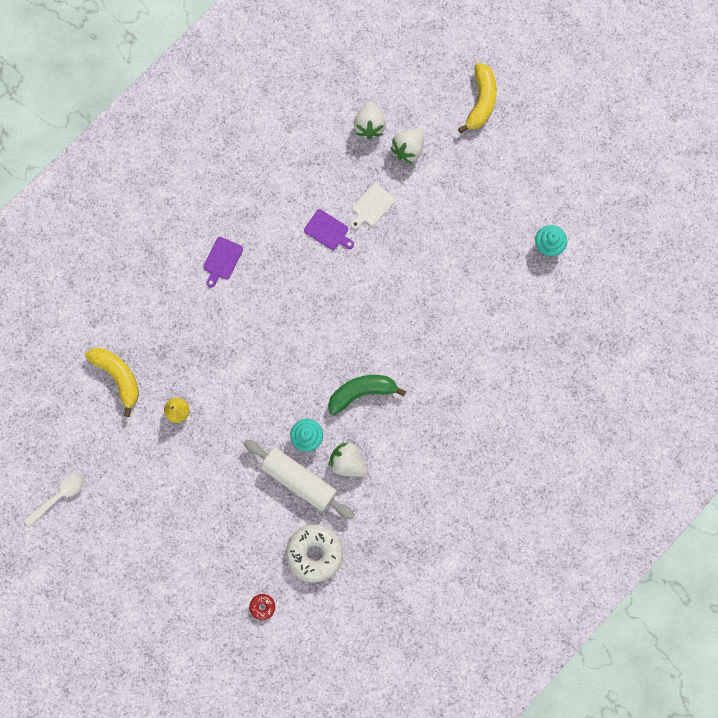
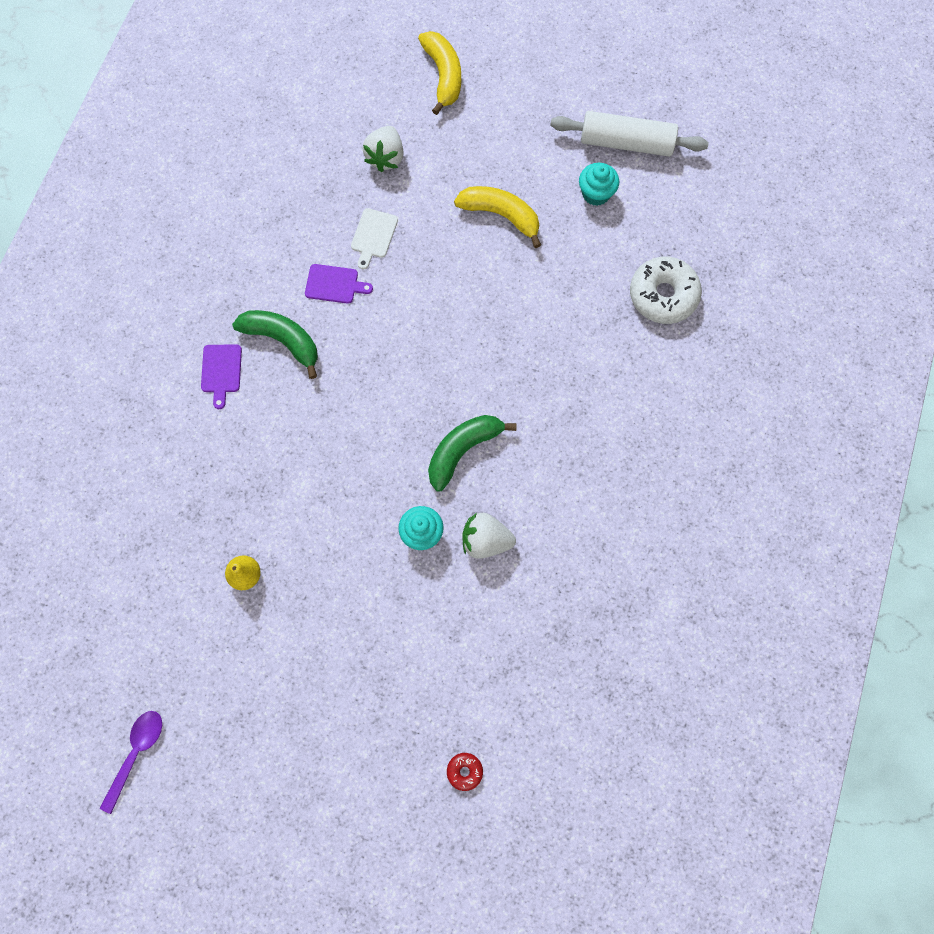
camera: 25 degrees left, 5 degrees down
white spoon [23,473,85,527] -> purple spoon [100,711,162,814]
yellow banana [85,348,139,417] -> yellow banana moved to [454,186,541,248]
white rolling pin [244,440,354,520] -> white rolling pin moved to [550,111,709,157]
white donut [286,525,343,582] -> white donut moved to [630,257,702,324]
white strawberry [354,101,386,139] -> none
none -> green banana [232,310,318,379]

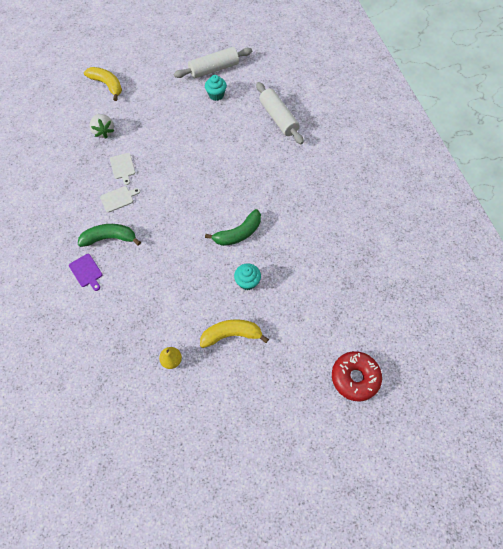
camera: 35 degrees left, 10 degrees down
purple spoon [100,711,162,814] -> none
purple cutting board [305,264,373,304] -> white cutting board [100,186,140,213]
green banana [428,415,517,492] -> green banana turned 135 degrees counterclockwise [205,209,261,246]
red donut [447,753,483,791] -> red donut [332,351,382,401], size x2.21
yellow banana [454,186,541,248] -> yellow banana moved to [200,319,269,348]
white strawberry [463,513,516,559] -> none
white donut [630,257,702,324] -> white rolling pin [256,82,304,144]

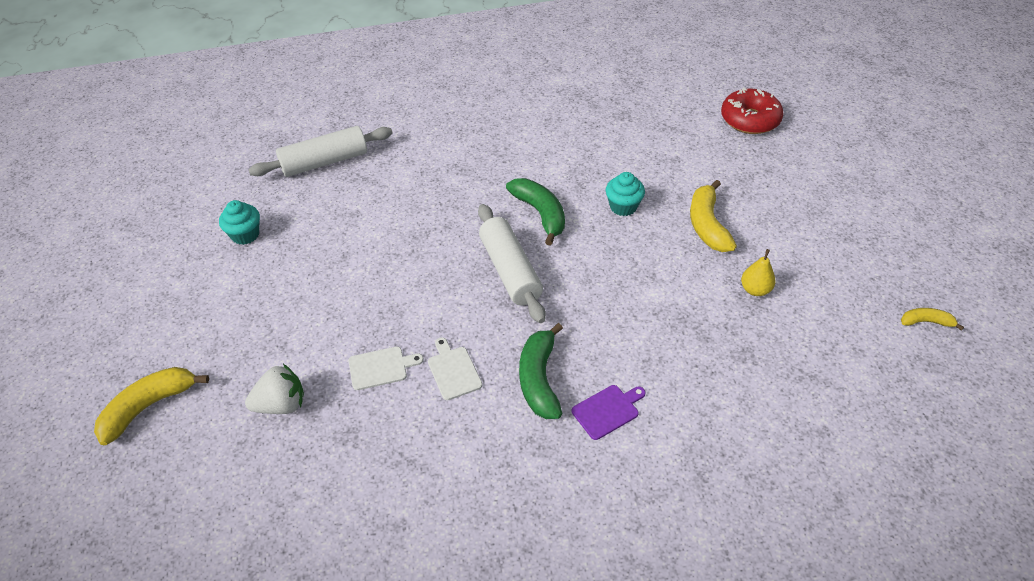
camera: 85 degrees left, 15 degrees down
white rolling pin [174,47,252,78] -> white rolling pin moved to [478,204,546,323]
none -> yellow banana [901,308,964,331]

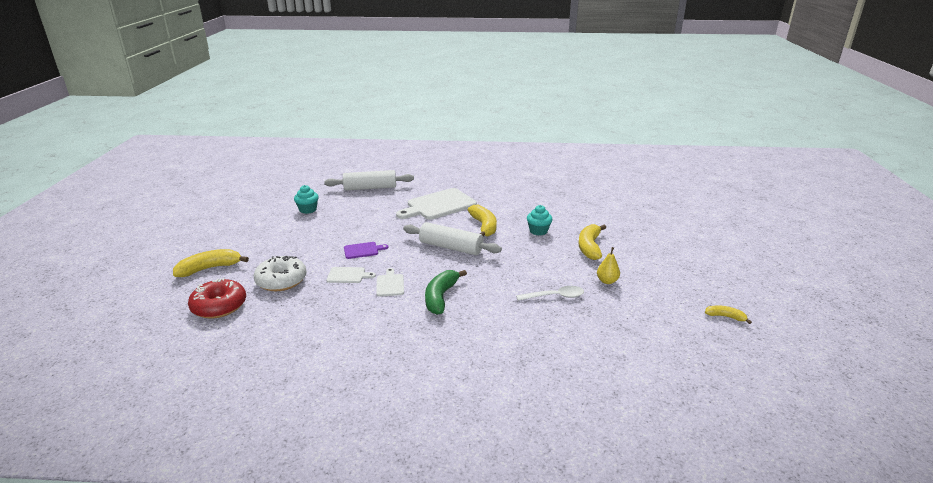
camera: 15 degrees right, 20 degrees down
white strawberry [245,364,304,414] -> white donut [254,256,307,291]
white rolling pin [478,204,546,323] -> white rolling pin turned 60 degrees counterclockwise [403,222,502,255]
green banana [506,178,565,246] -> yellow banana [468,205,497,237]
purple cutting board [572,385,645,440] -> purple cutting board moved to [344,242,389,259]
red donut [721,87,784,134] -> red donut moved to [188,278,246,319]
none -> white cutting board [396,188,477,220]
none -> white spoon [516,286,584,301]

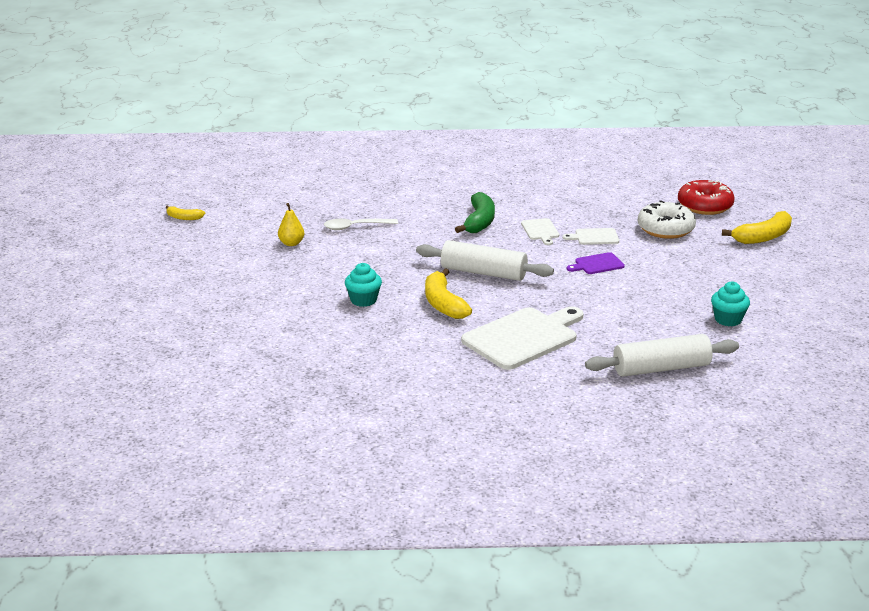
camera: 175 degrees right, 0 degrees up
yellow banana [578,224,606,260] -> none

